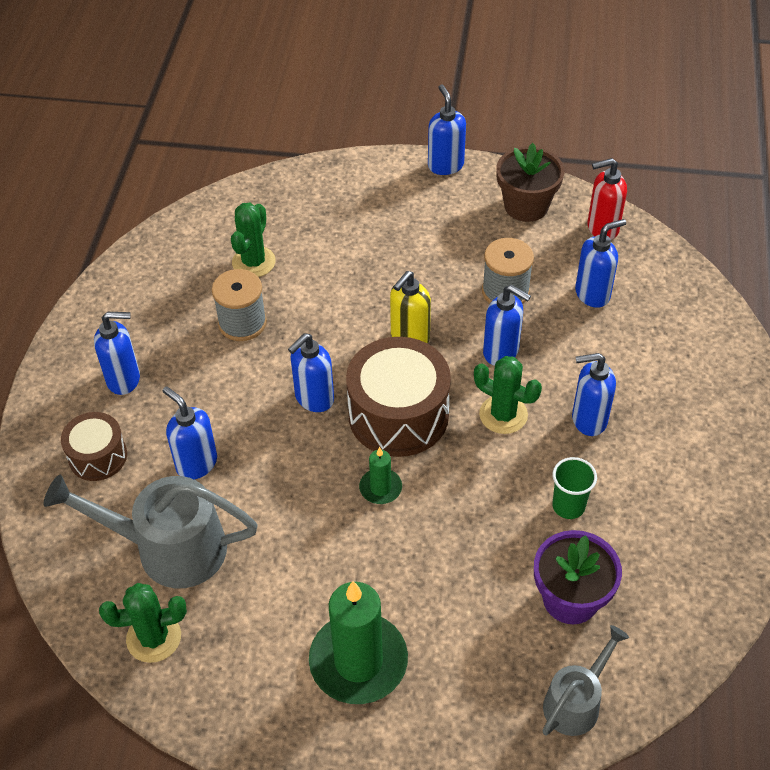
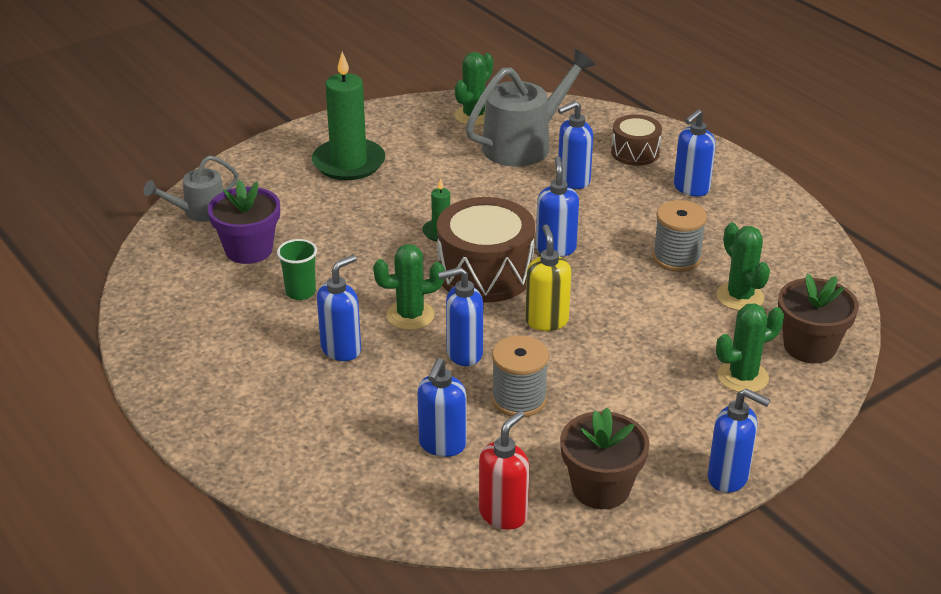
camera: 135 degrees right, 15 degrees down
blue soap dispenser [163,386,217,479] -> blue soap dispenser turned 150 degrees clockwise [558,101,593,189]
grey watering can [542,625,629,736] -> grey watering can turned 60 degrees clockwise [143,155,239,222]
none -> green cactus [716,303,784,392]
none -> brown flower pot [778,273,859,363]

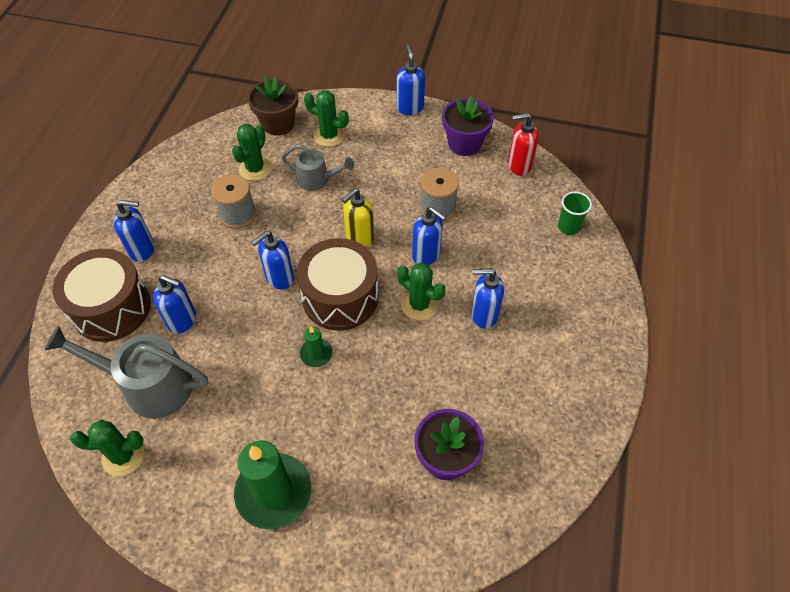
camera: 130 degrees left, 20 degrees up
grey watering can [143,155,239,222] -> grey watering can moved to [282,144,354,191]
green cup [277,239,317,300] -> green cup moved to [558,191,592,235]
blue soap dispenser [417,358,467,457] -> none
brown flower pot [560,407,650,509] -> purple flower pot [442,96,494,156]
brown drum [611,115,662,166] -> brown drum [52,249,151,342], size x1.77

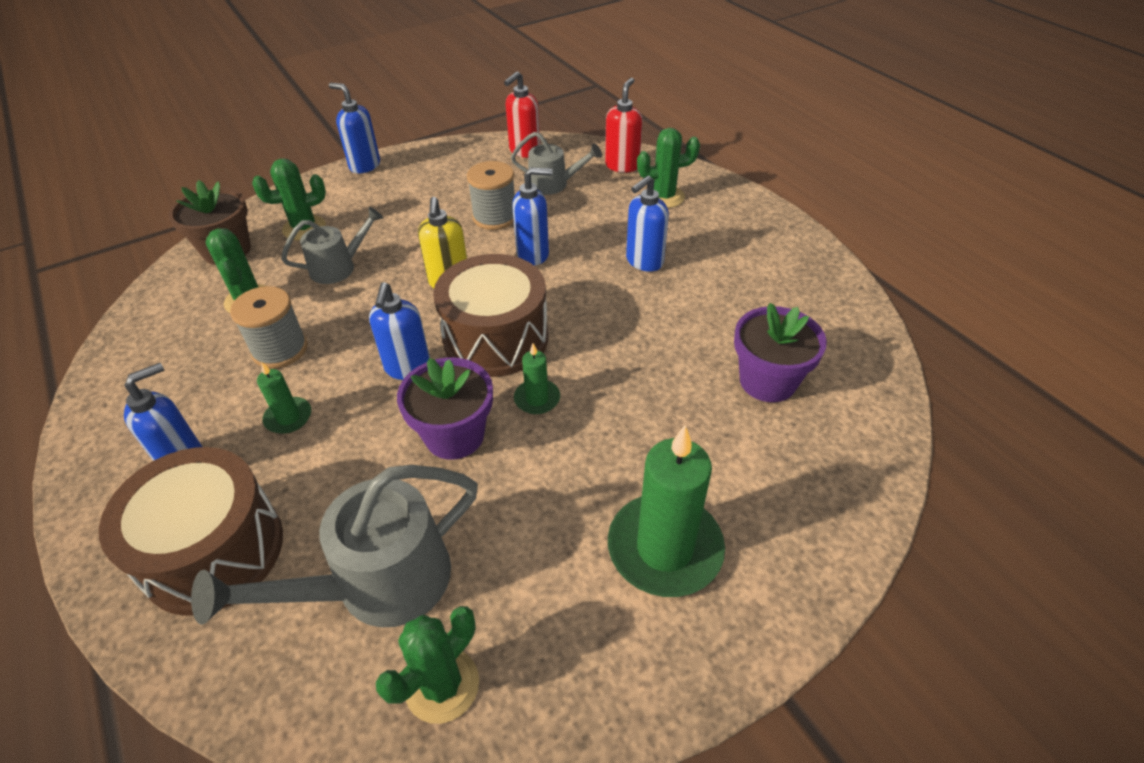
camera: 45 degrees left, 10 degrees down
blue soap dispenser [153,275,196,334] -> none
green cactus [397,263,446,320] -> green cactus moved to [637,128,700,208]
purple flower pot [442,96,494,156] -> purple flower pot moved to [397,357,493,460]
green cup [558,191,592,235] -> red soap dispenser [605,78,643,173]
none -> green candle [257,362,311,434]
none -> grey watering can [511,132,602,195]

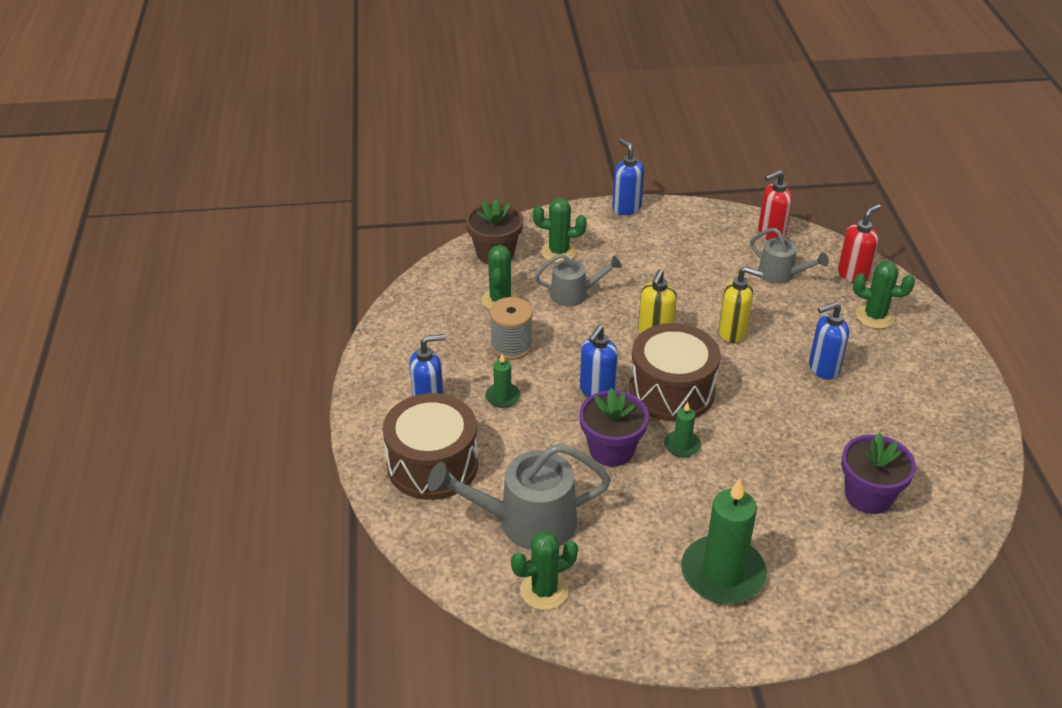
camera: 25 degrees right, 5 degrees down
grey spool [467,161,515,230] -> none
blue soap dispenser [512,167,553,266] -> yellow soap dispenser [719,267,763,343]

